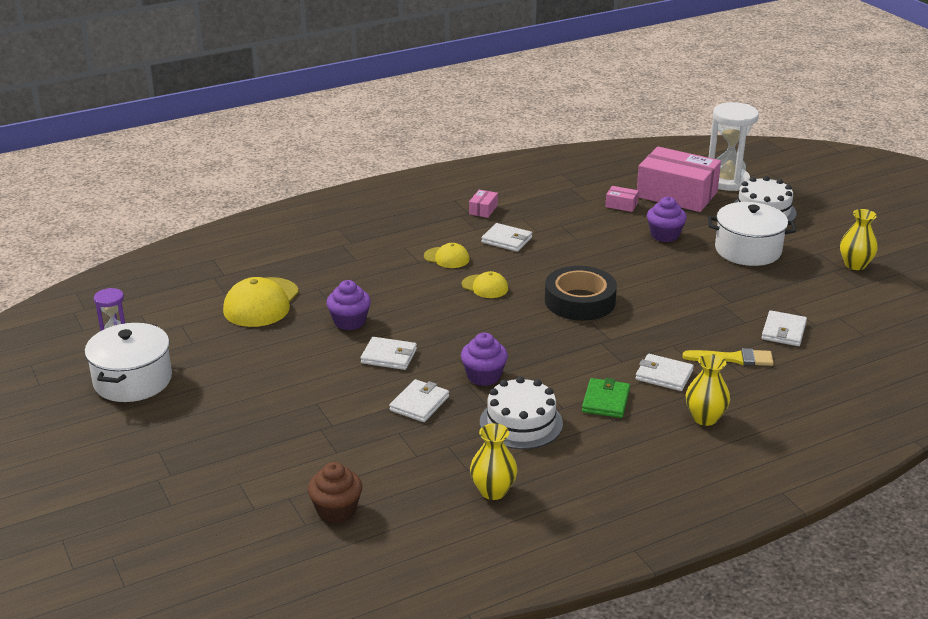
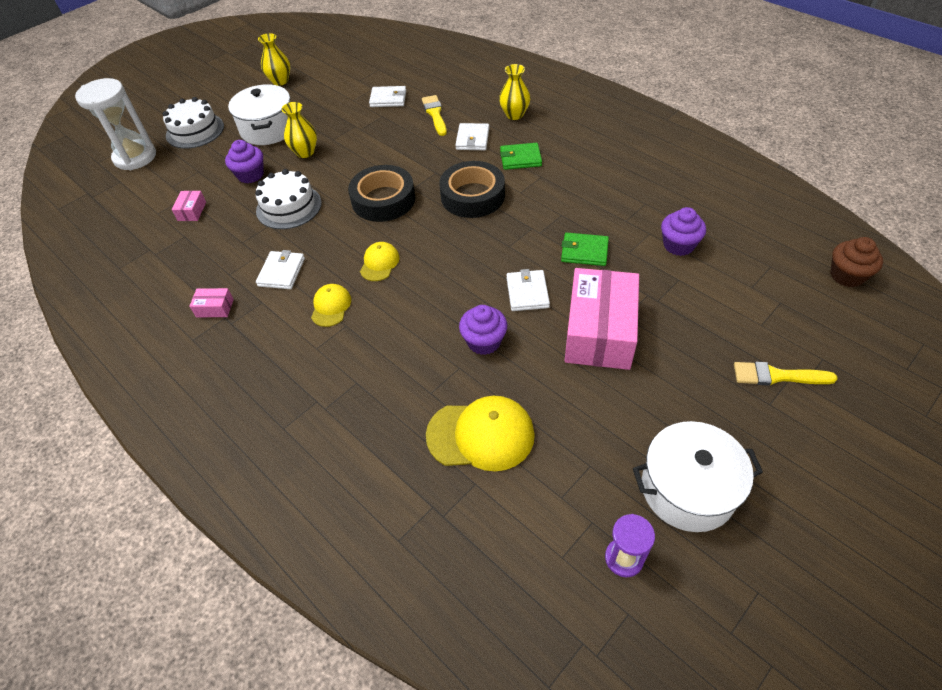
camera: 105 degrees left, 20 degrees up
brown cupcake [308,462,362,523] -> brown cupcake moved to [830,237,883,287]
white wallet [389,379,449,422] -> green wallet [561,232,609,266]
purple cupcake [461,332,508,386] -> purple cupcake moved to [661,207,706,256]
yellow vase [470,423,518,500] -> yellow vase moved to [281,102,317,158]
white cake [480,376,563,449] -> white cake moved to [255,169,322,229]
pink box [637,146,721,212] -> pink box moved to [564,268,639,370]
none -> black tape [439,161,505,218]
none -> yellow brush [734,362,838,386]

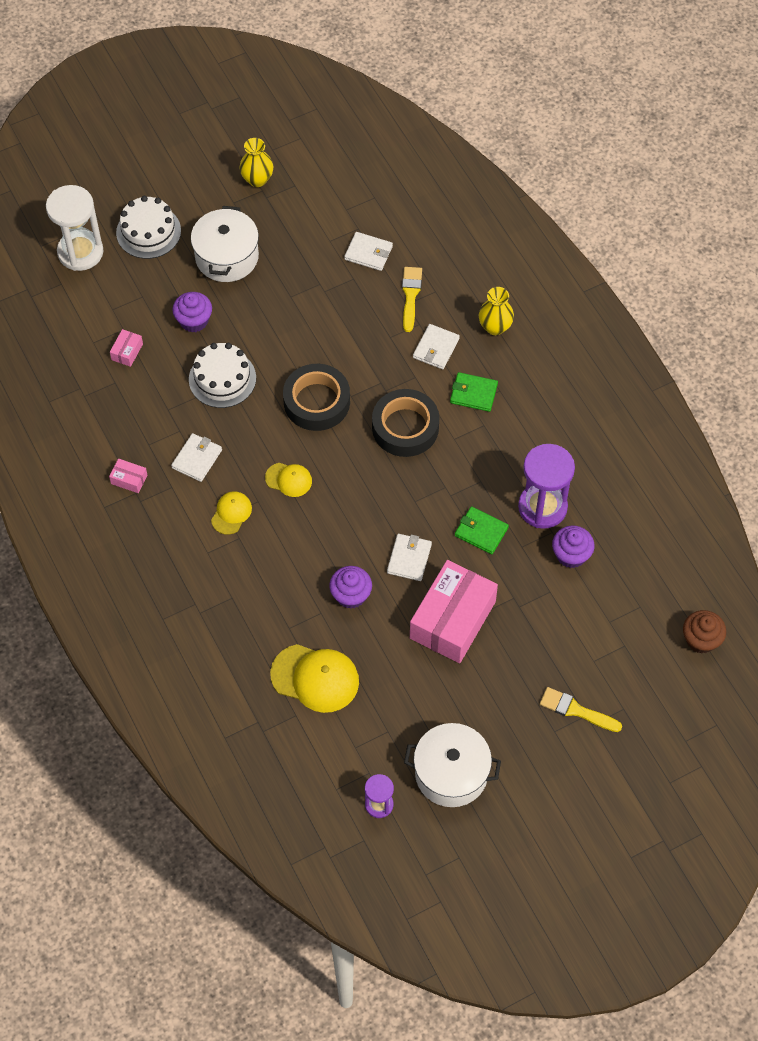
camera: 15 degrees right, 10 degrees up
yellow vase [281,102,317,158] -> none
yellow cap [360,242,400,281] -> yellow cap turned 75 degrees clockwise [265,463,312,497]
none -> purple hourglass [518,444,575,529]

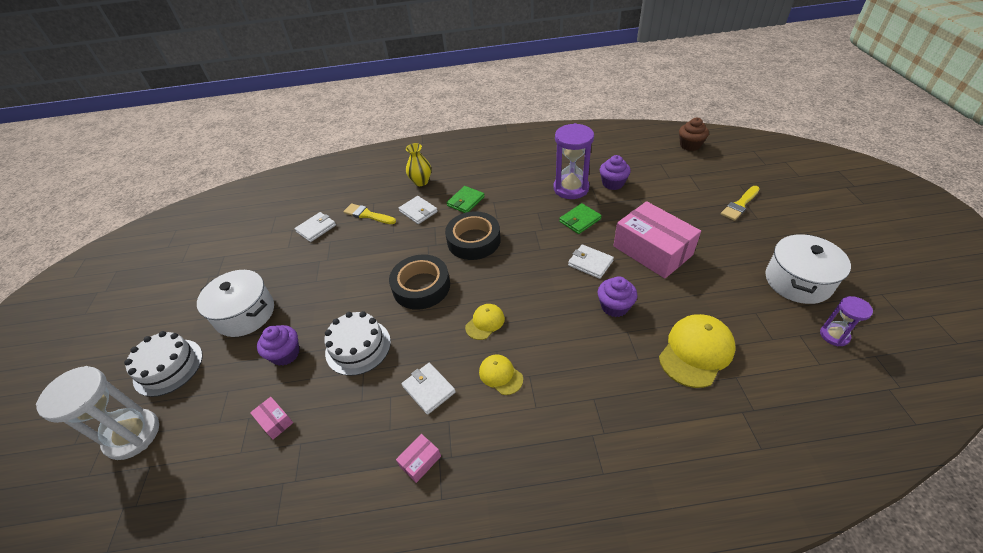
camera: 65 degrees left, 15 degrees down
yellow vase [239,138,273,187] -> none

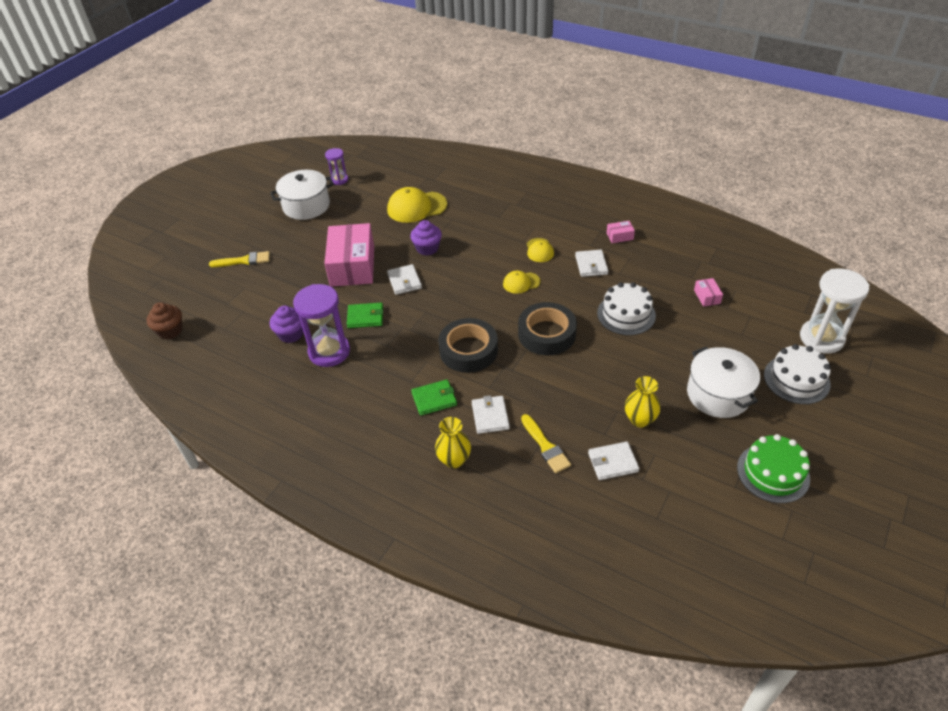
camera: 145 degrees left, 0 degrees up
purple cupcake [257,325,299,366] -> none
none -> yellow vase [625,376,660,428]
none -> green cake [737,434,810,503]

